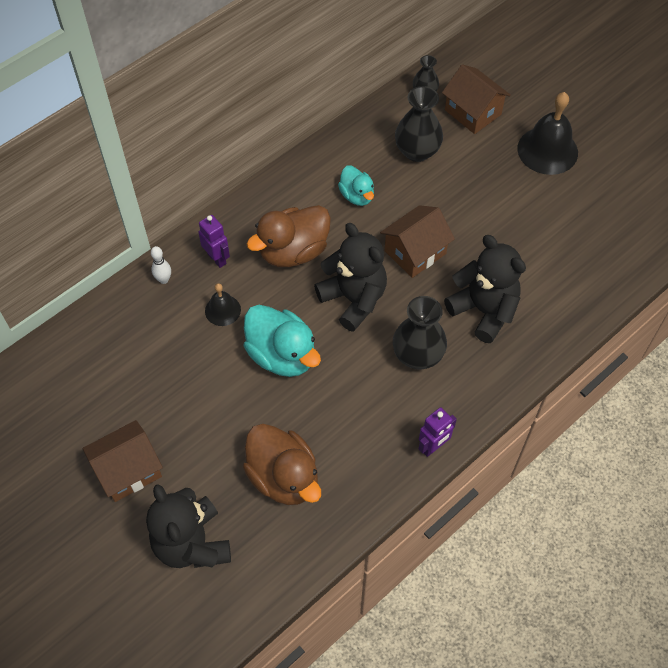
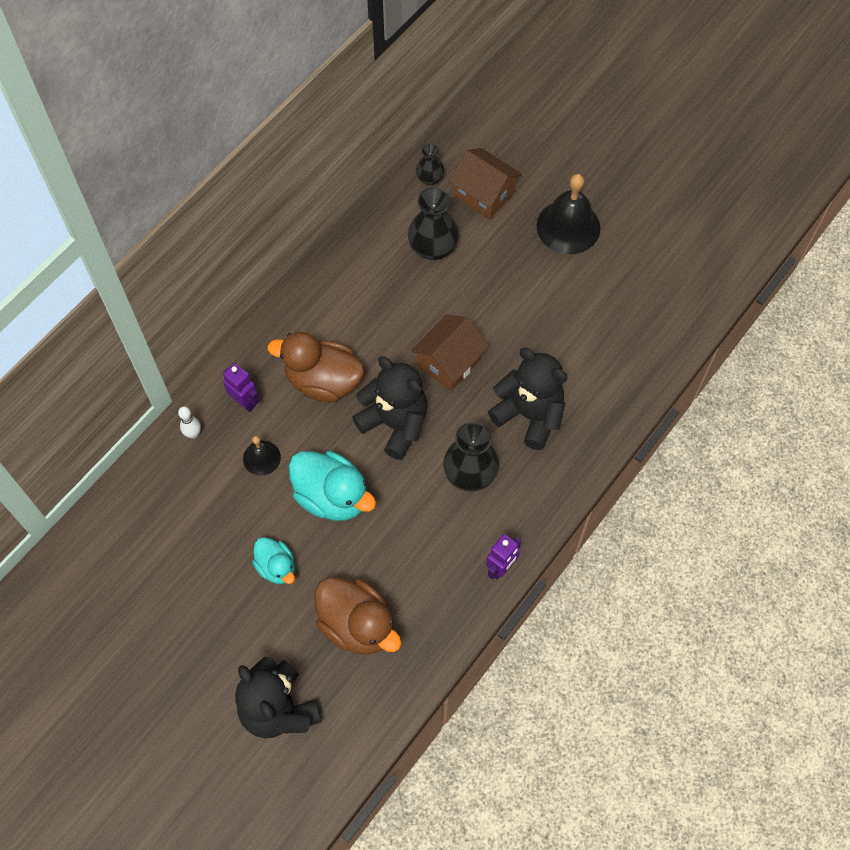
camera: 10 degrees left, 5 degrees up
brown house [83,420,163,502] -> none
brown duck [247,205,331,267] -> brown duck turned 60 degrees clockwise [267,332,364,402]
turquoise duck [338,166,374,206] -> turquoise duck moved to [252,537,295,584]

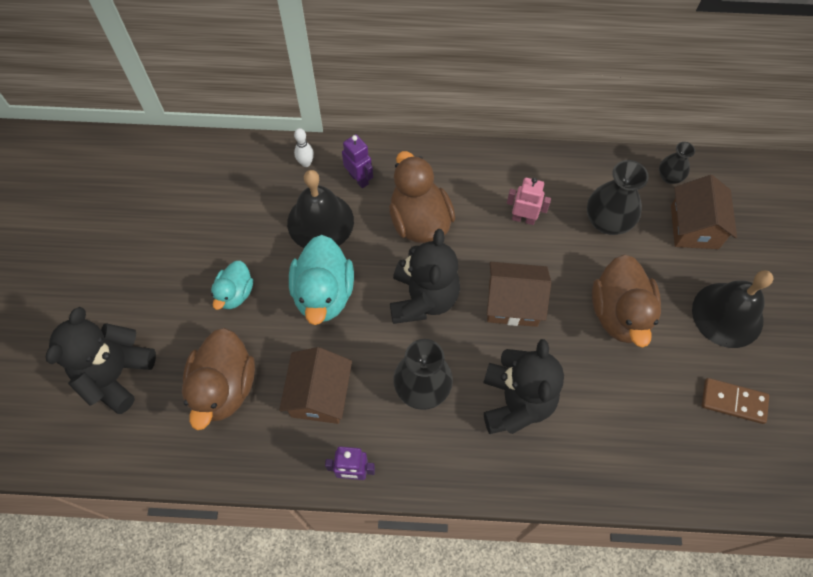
camera: 55 degrees right, 0 degrees up
purple robot [223,363,259,412] -> purple robot turned 45 degrees counterclockwise [342,134,373,188]
black bell [243,436,281,476] -> black bell [287,170,354,248], size x1.85
none -> brown house [279,347,352,424]
none -> pink robot [507,178,551,225]
none -> brown duck [592,254,661,348]
none -> brown domino [701,378,769,424]

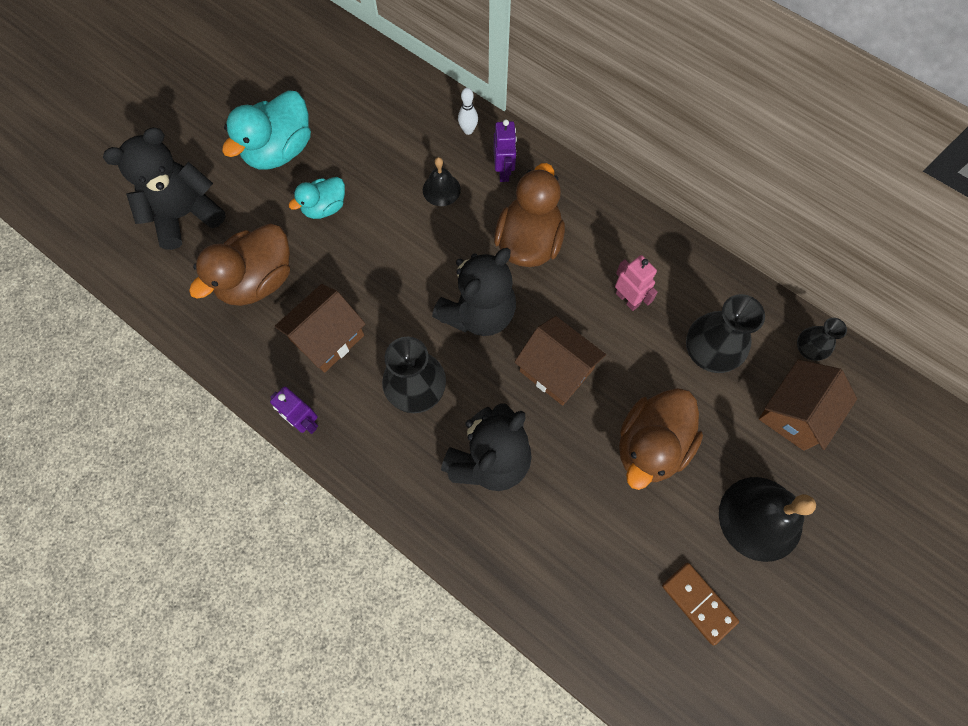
camera: 35 degrees right, 5 degrees up
black bell [287,170,354,248] -> black bell [423,157,461,206], size x0.54
turquoise duck [289,235,354,325] -> turquoise duck moved to [222,90,311,169]

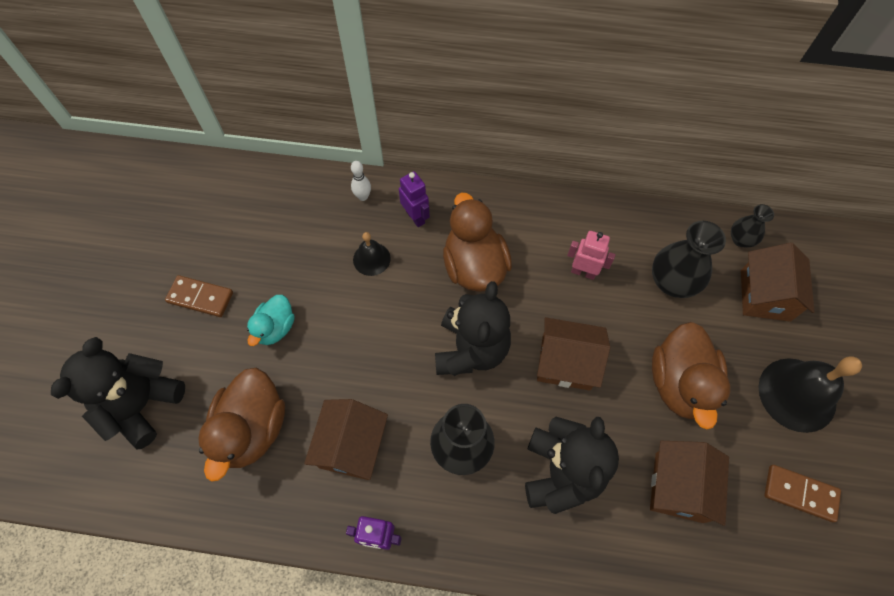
camera: 30 degrees left, 5 degrees down
turquoise duck [222,90,311,169] -> brown domino [165,275,233,317]
none -> brown house [650,441,729,526]

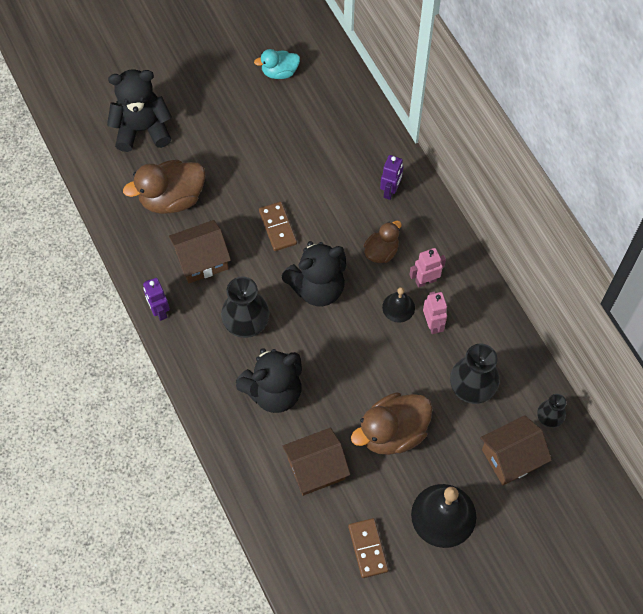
camera: 55 degrees right, 0 degrees up
brown domino [165,275,233,317] -> brown domino moved to [259,202,297,251]
turquoise duck [247,295,295,346] -> turquoise duck moved to [254,49,300,79]
white bowling pin [351,161,371,201] -> none
black bell [353,232,391,276] -> black bell moved to [382,287,415,323]
brown duck [443,193,512,292] -> brown duck [364,220,401,263], size x0.58
brown house [537,317,610,391] -> none
none -> pink robot [409,248,446,288]

